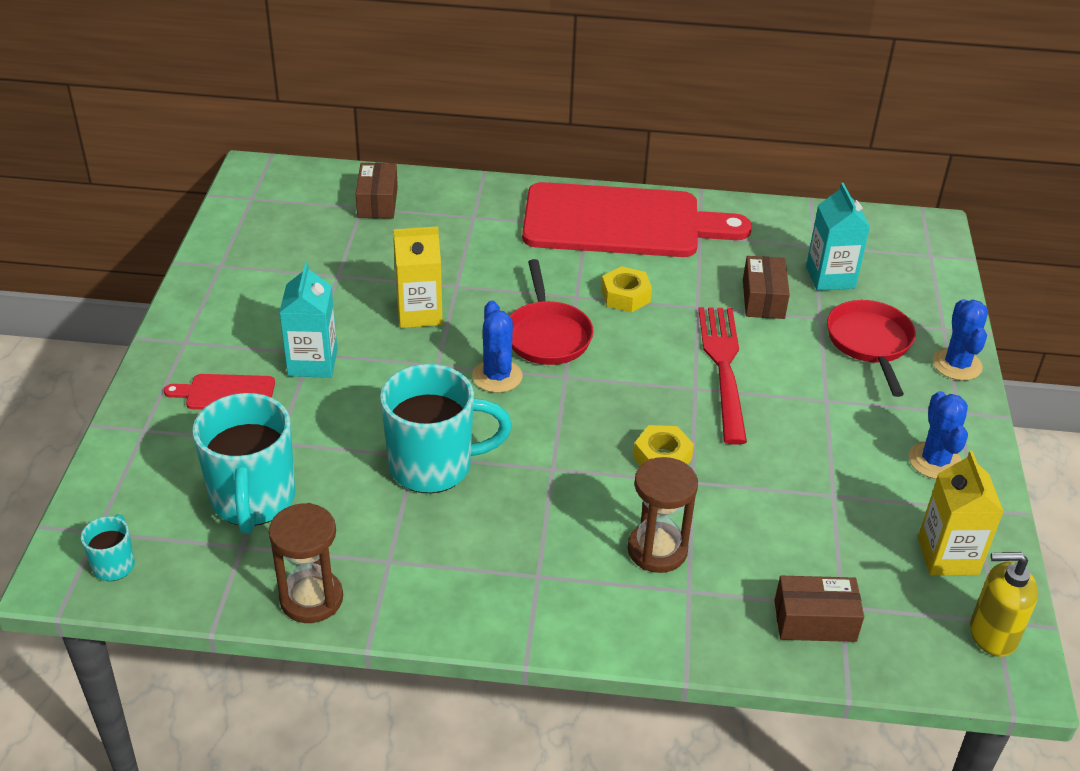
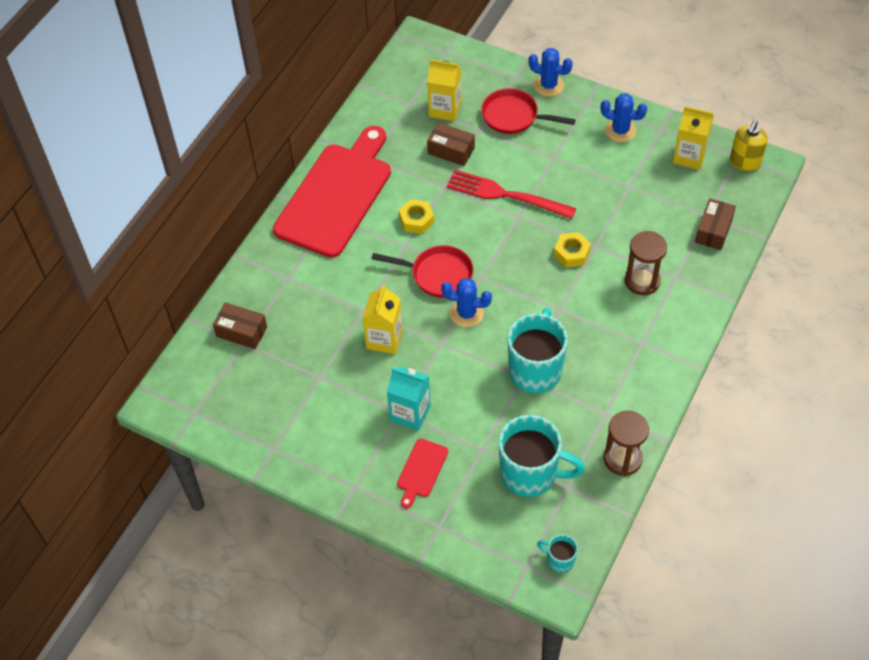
camera: 65 degrees left, 15 degrees up
turquoise carton [806,183,870,291] -> yellow carton [427,59,461,121]

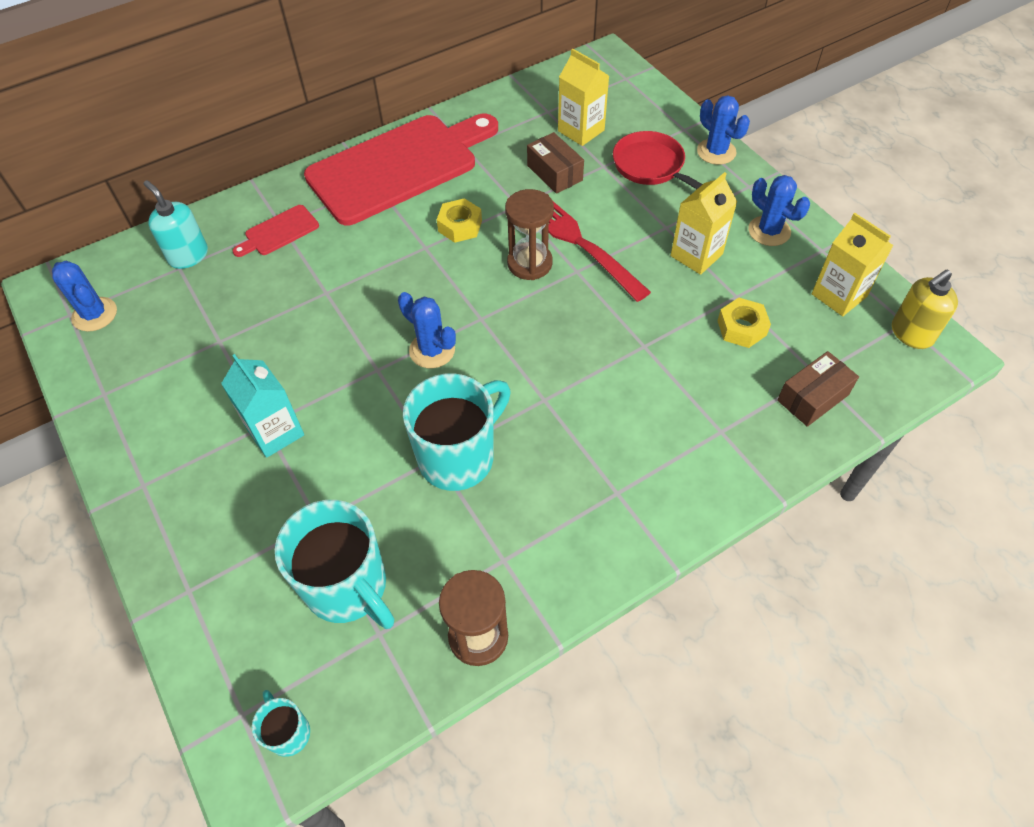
camera: 30 degrees right, 0 degrees up
brown box [213,302,267,349] -> turquoise soap dispenser [144,180,208,269]
yellow carton [362,284,403,354] -> yellow carton moved to [671,172,737,275]
red pan [372,245,474,298] -> none
red cutting board [397,439,448,509] -> red cutting board moved to [233,205,319,257]
yellow nut [554,232,591,267] -> yellow nut moved to [717,298,771,348]
brown hourglass [625,231,667,295] -> brown hourglass moved to [505,189,554,280]
none -> blue cactus [52,261,117,332]

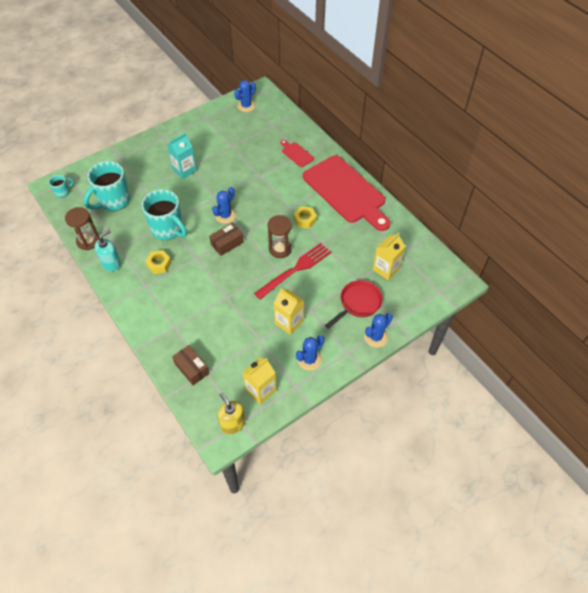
camera: 85 degrees right, 0 degrees up
turquoise soap dispenser [144,180,208,269] -> turquoise soap dispenser moved to [95,230,121,271]
brown box [527,132,584,194] -> brown box moved to [209,223,244,256]
yellow nut [717,298,771,348] -> yellow nut moved to [145,250,172,274]

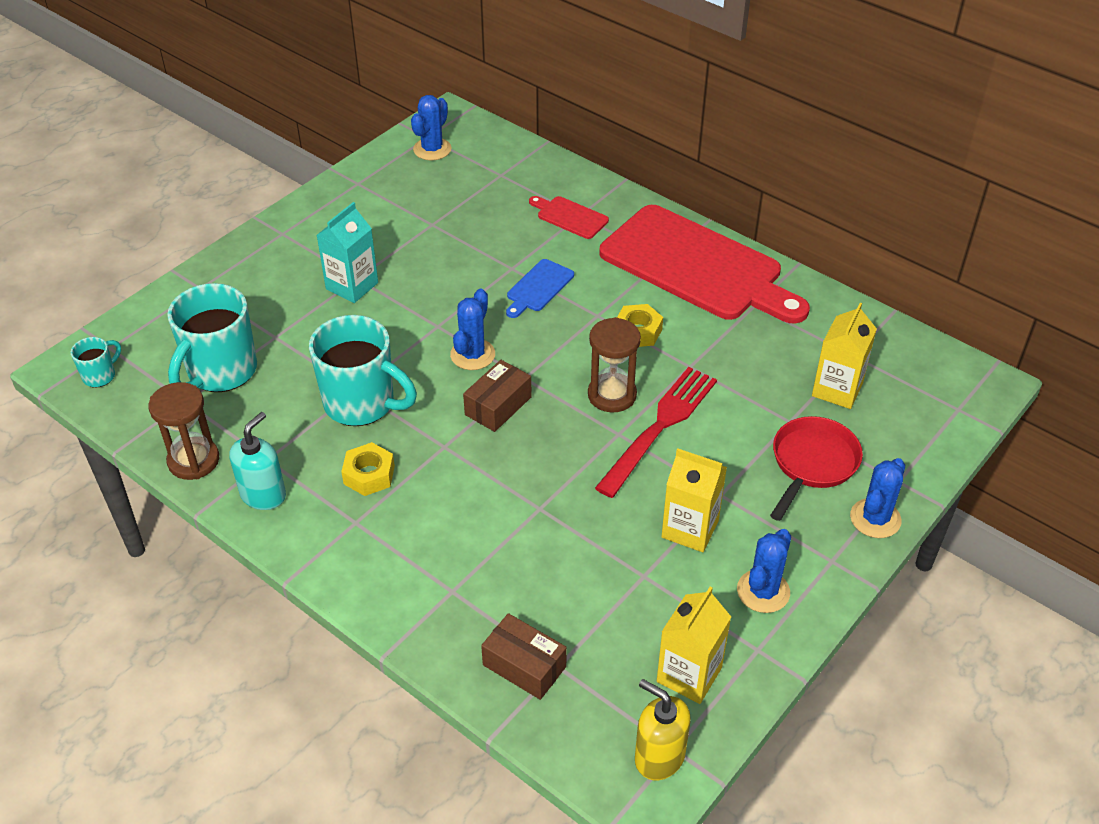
camera: 15 degrees left, 10 degrees down
none -> blue cutting board [506,259,574,318]

